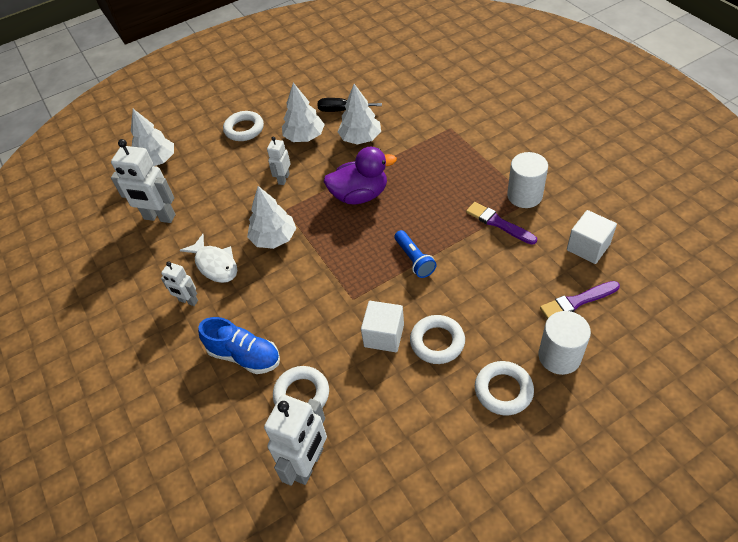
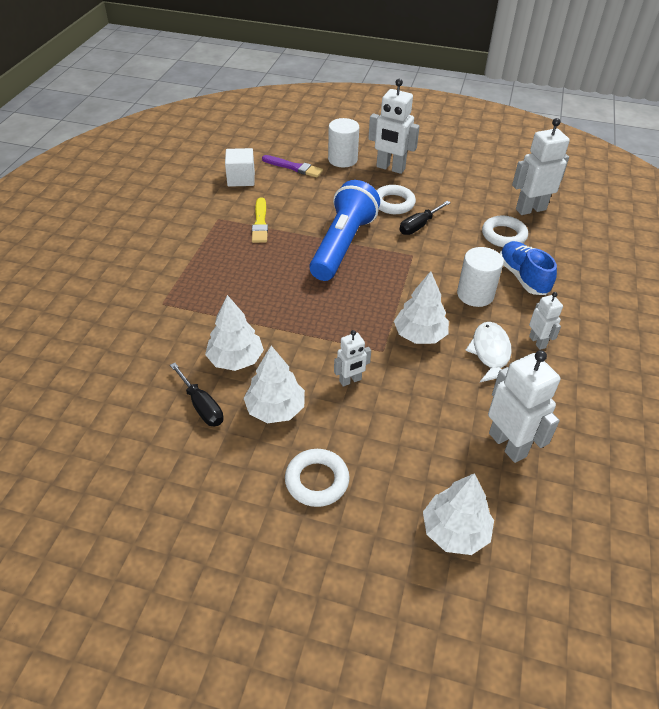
camera: 140 degrees left, 5 degrees down
purple duck [324,147,397,205] -> none
white cube [361,301,404,352] -> black screwdriver [400,201,451,235]
blue flashlight [394,230,437,278] -> blue flashlight [309,180,380,281], size x2.12
purple brush [466,202,537,245] -> yellow brush [252,198,268,243]
white ring [475,361,534,415] -> white robot [368,79,420,174]
white cylinder [507,152,548,208] -> white cylinder moved to [457,247,504,307]

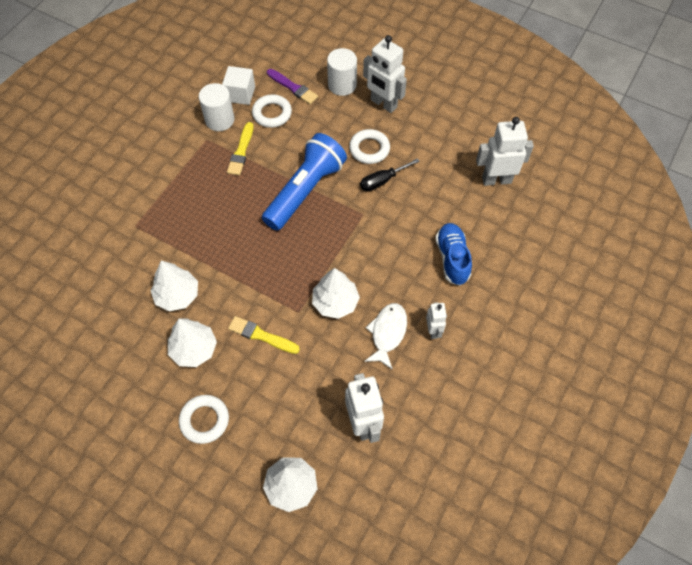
camera: 15 degrees right, 15 degrees up
black screwdriver [170,363,224,426] -> none
white robot [334,330,371,387] -> yellow brush [228,316,300,354]
white cylinder [457,247,504,307] -> white cylinder moved to [199,83,235,131]
white ring [482,216,528,247] -> white ring moved to [252,94,292,128]

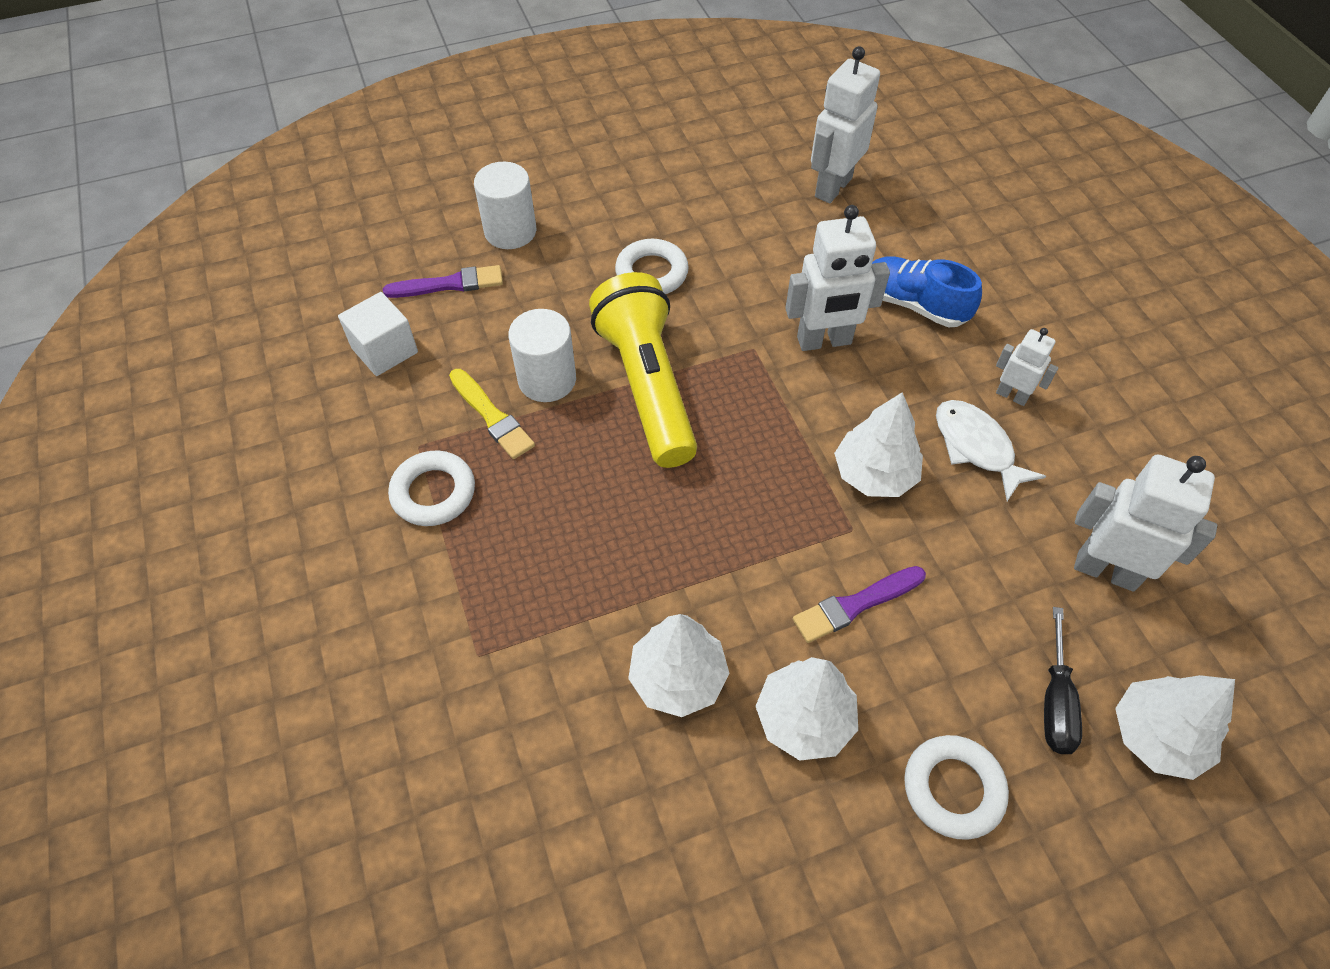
camera: 50 degrees left, 5 degrees down
white cylinder [199,83,235,131] -> white cylinder moved to [508,309,576,402]
yellow brush [228,316,300,354] -> purple brush [793,566,926,643]
white ring [252,94,292,128] -> white ring moved to [388,451,475,526]
blue flashlight [262,133,347,231] -> yellow flashlight [589,272,697,468]
black screwdriver [360,158,420,191] -> black screwdriver moved to [1044,607,1082,754]
white robot [363,35,407,113] -> white robot moved to [785,205,890,351]

